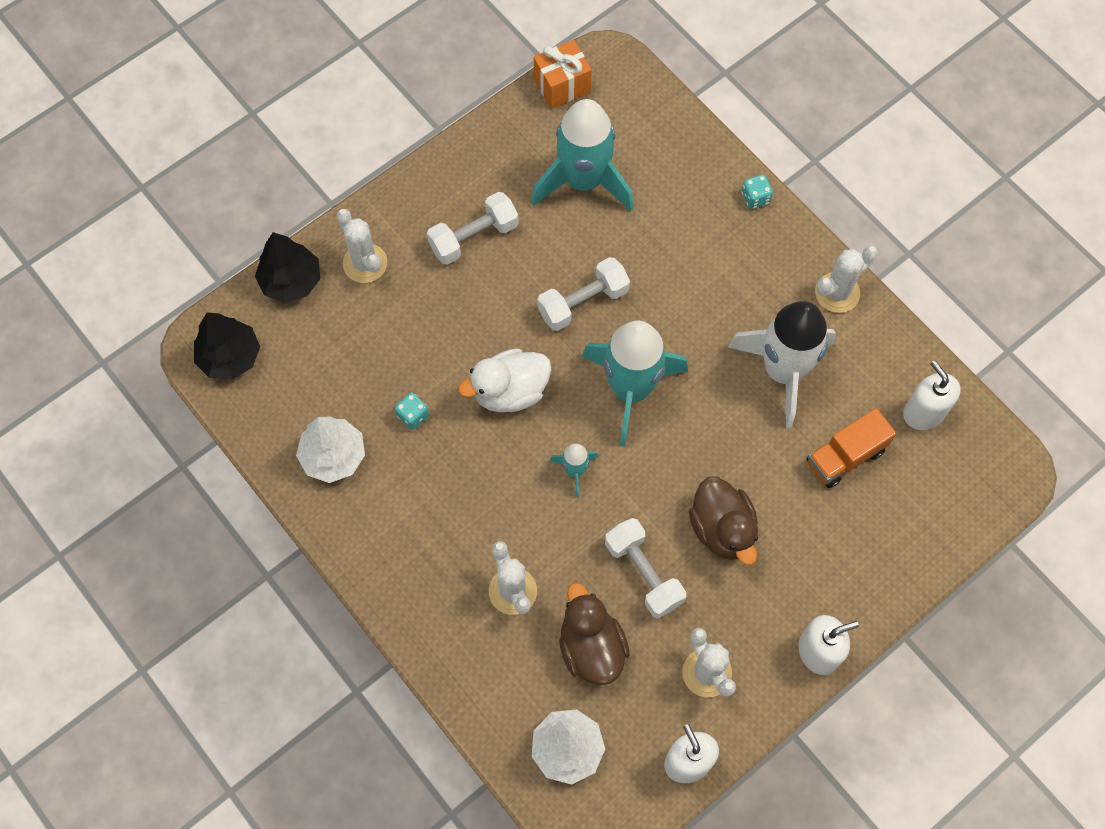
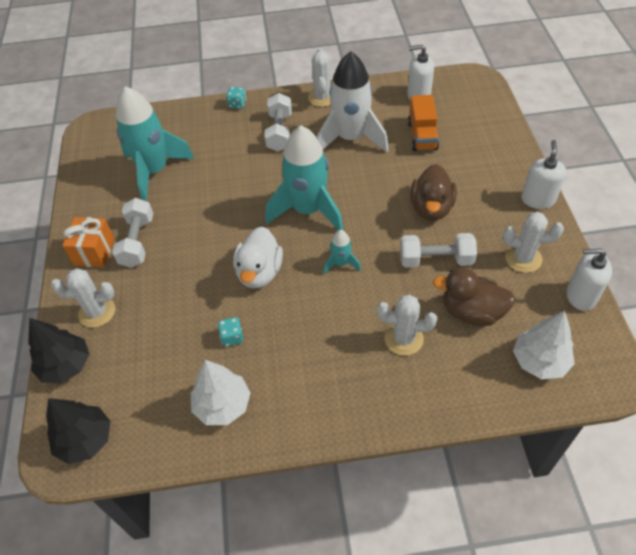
camera: 55 degrees left, 15 degrees down
orange gift [534,40,592,109] -> orange gift moved to [62,217,115,267]
white dumbbell [537,257,630,331] -> white dumbbell moved to [264,93,292,152]
brown duck [689,477,758,565] -> brown duck turned 90 degrees clockwise [410,164,457,221]

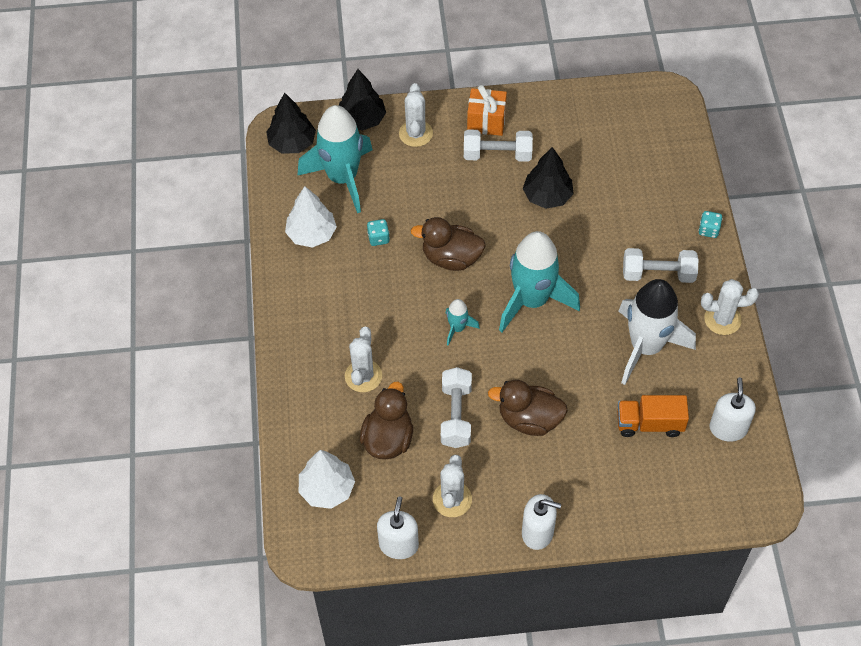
camera: 90 degrees right, 5 degrees up
turquoise rocket [116,86,194,201] -> turquoise rocket moved to [298,105,373,213]
white duck [233,227,283,289] -> brown duck [411,217,486,271]
none -> black tree [523,147,574,209]

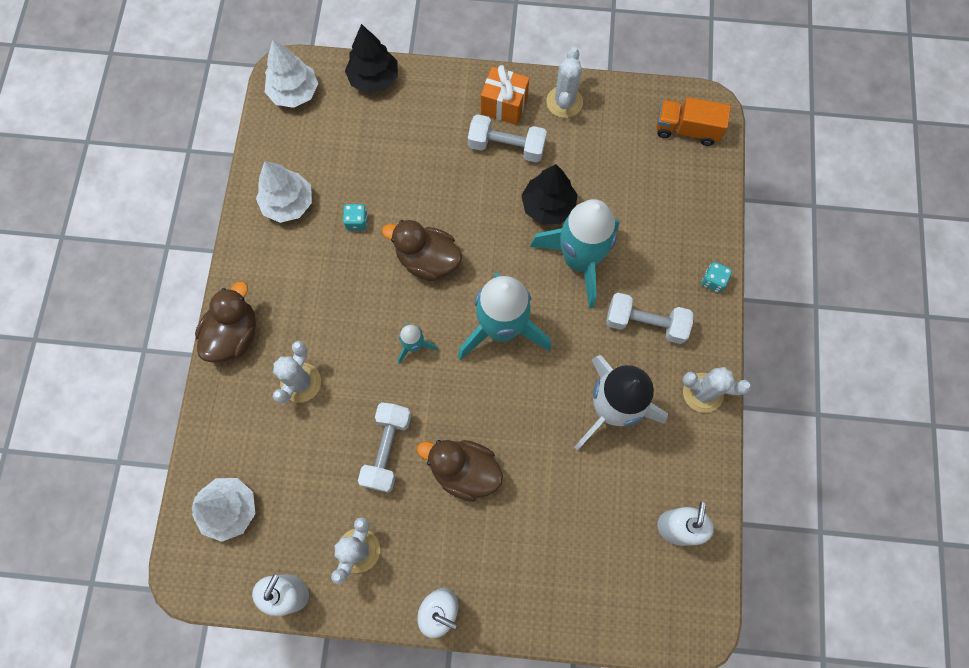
camera: 10 degrees right, 15 degrees up
black tree [266,93,316,154] -> white tree [265,39,318,108]
turquoise rocket [298,105,373,213] -> turquoise rocket moved to [530,199,620,309]
brown duck [360,382,413,459] -> brown duck moved to [195,281,256,362]
white cactus [399,83,433,147] -> white cactus moved to [546,47,583,118]
orange truck [617,395,689,437] -> orange truck moved to [656,97,731,146]

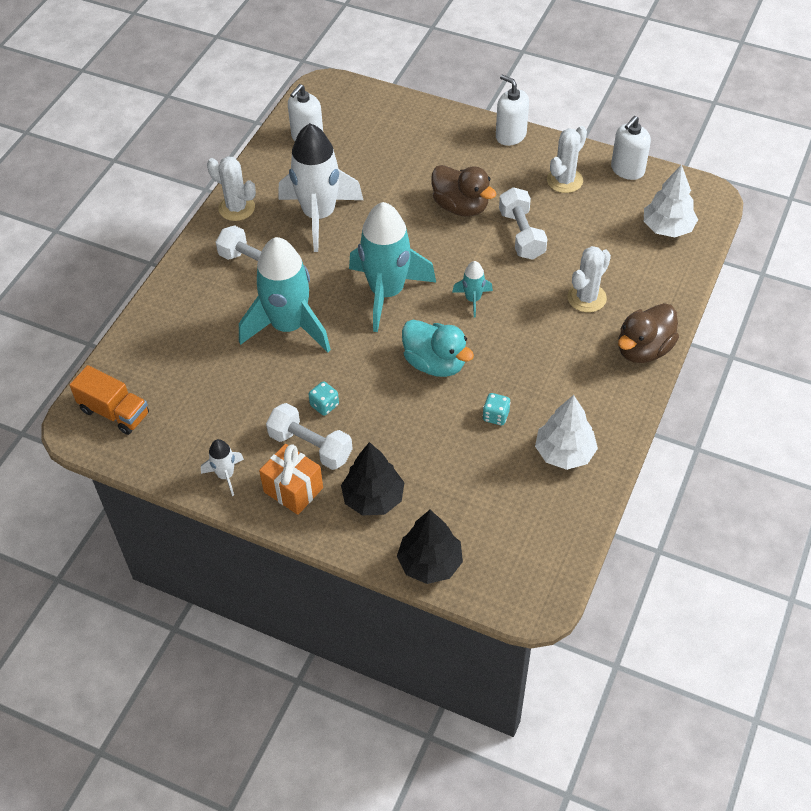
camera: 160 degrees left, 20 degrees down
white tree [265,39,318,108] -> none
white dumbbell [358,402,411,493] -> white dumbbell turned 45 degrees counterclockwise [499,187,547,260]
brown duck [382,220,462,281] -> turquoise duck [402,320,474,377]
black tree [521,164,578,225] -> black tree moved to [341,442,405,516]
white cactus [546,47,583,118] -> white rocket [201,439,244,496]
turquoise dice [702,262,732,293] -> turquoise dice moved to [308,381,339,416]

